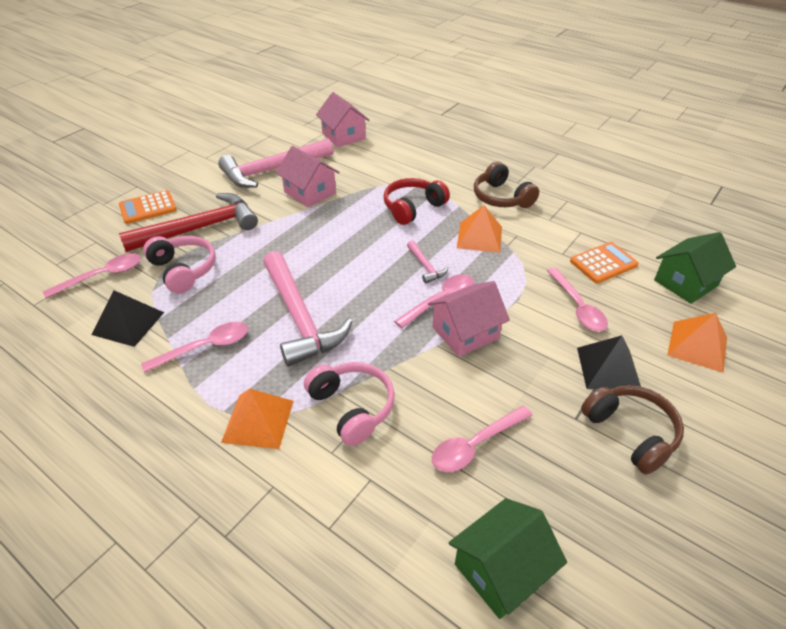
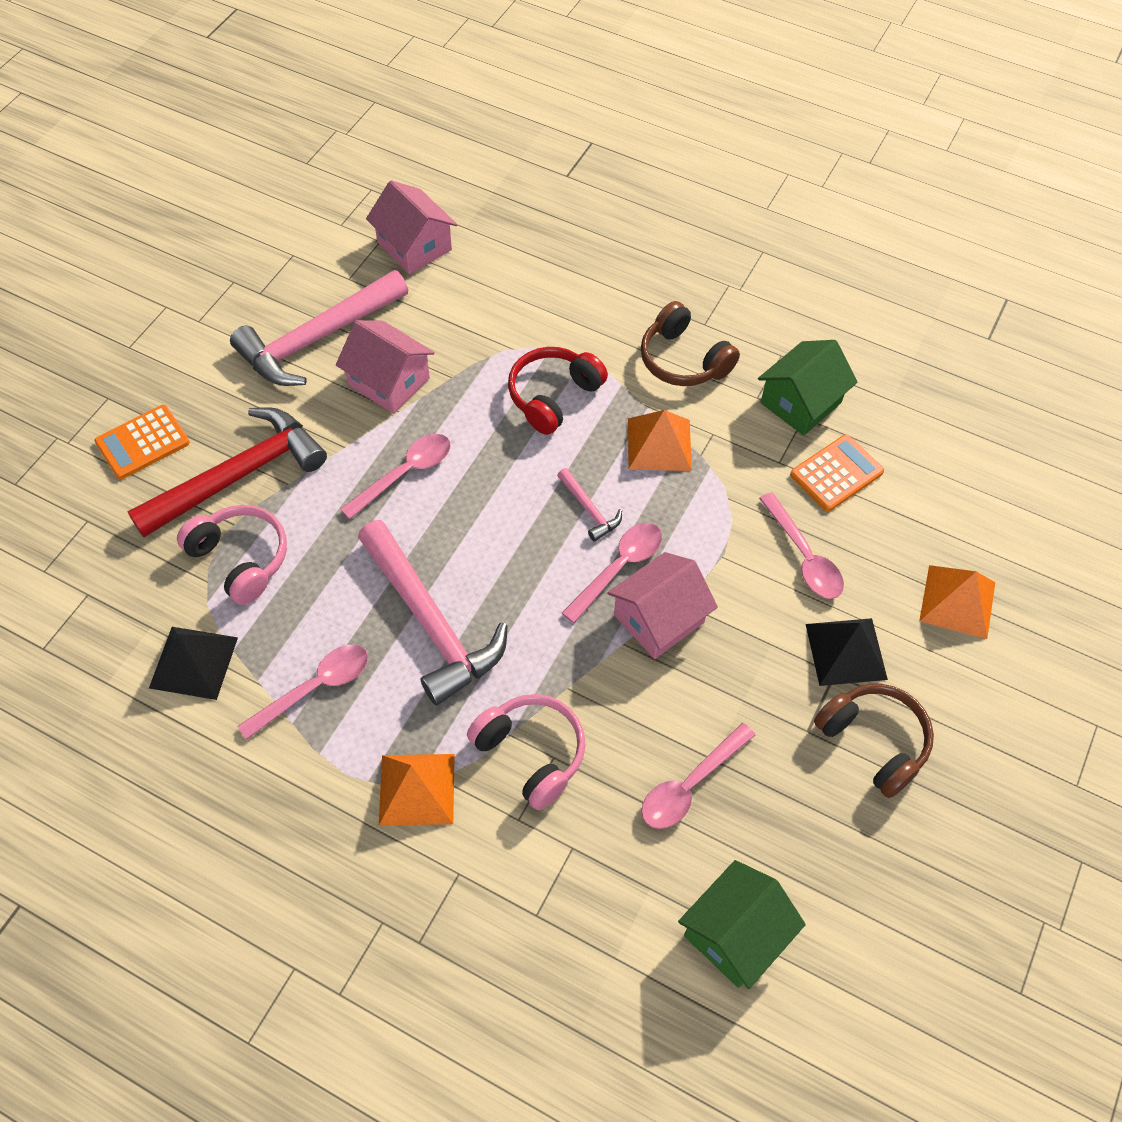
camera: 10 degrees left, 15 degrees up
pink spoon [43,253,141,298] -> pink spoon moved to [340,434,451,519]
green house [654,232,736,304] -> green house moved to [758,340,858,436]

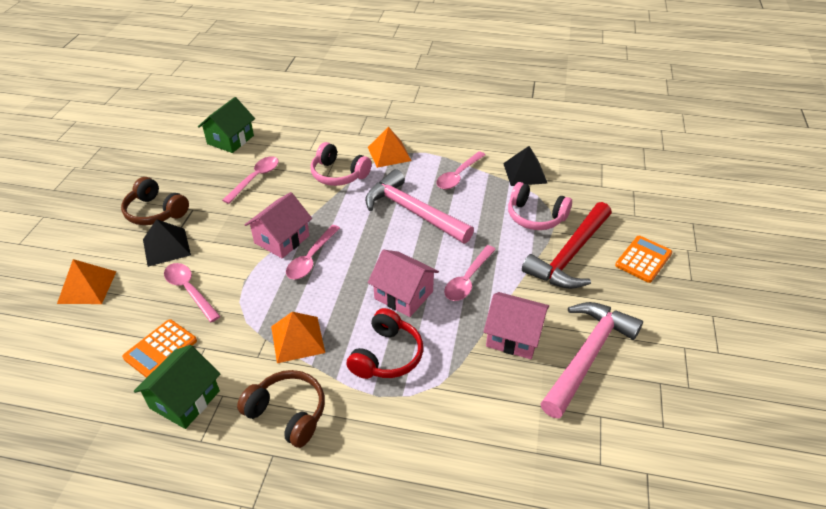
camera: 165 degrees right, 15 degrees down
pink house [366,180,458,274] -> pink house moved to [368,250,439,317]
pink hammer [557,468,622,542] -> none

